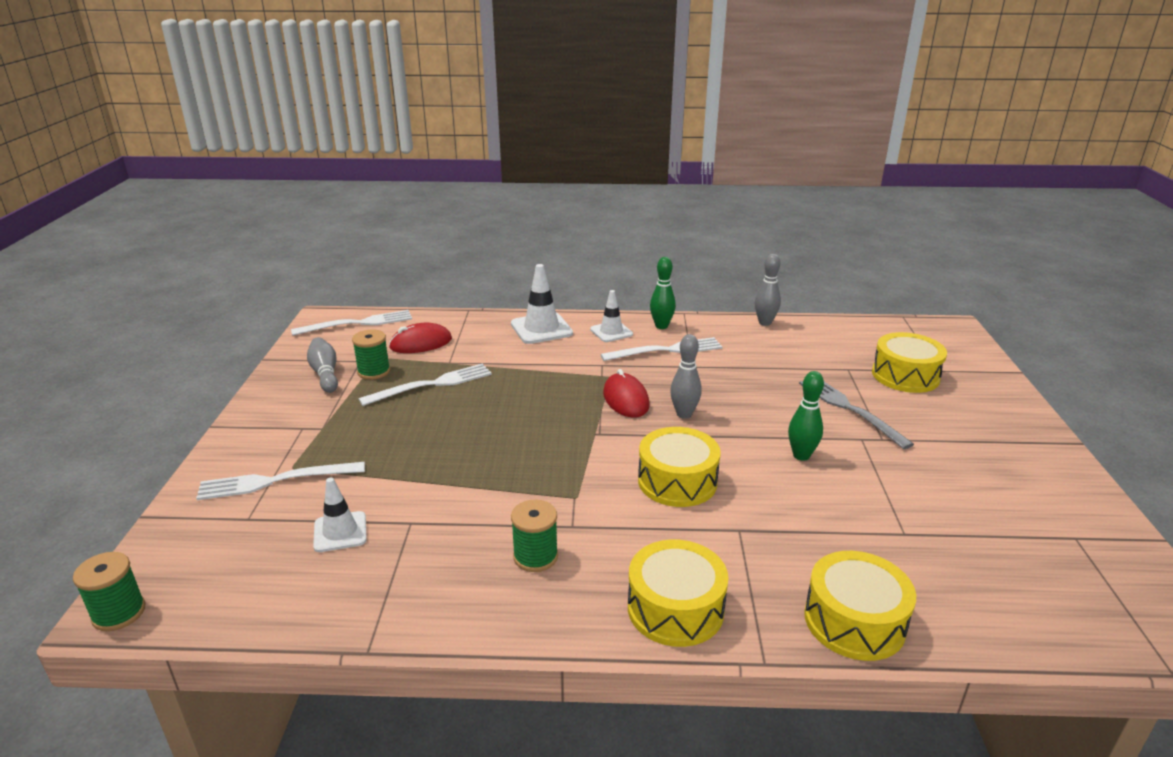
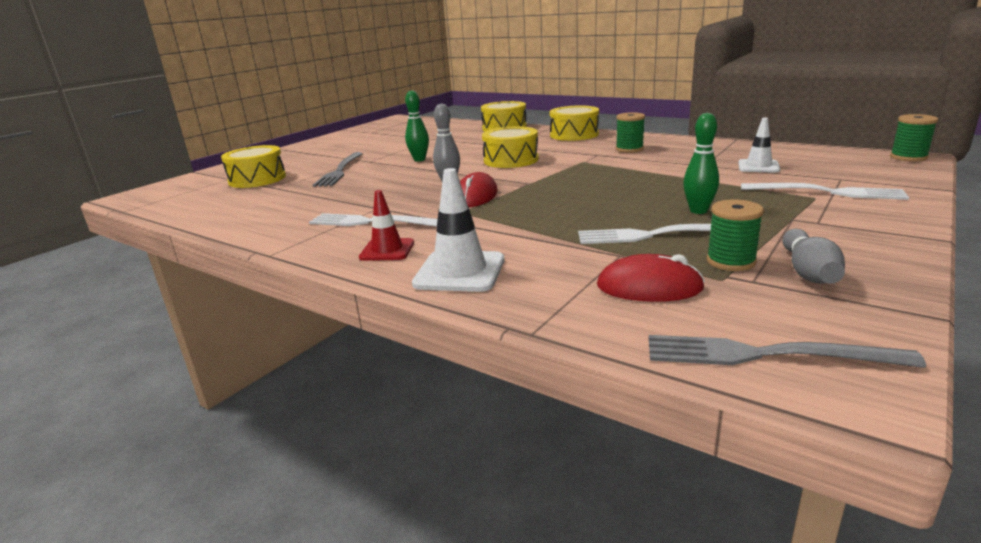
camera: 145 degrees left, 5 degrees down
white fork [291,310,412,336] -> grey fork [649,335,926,368]
white traffic cone [590,290,633,342] -> red traffic cone [359,190,414,261]
green bowling pin [650,257,676,329] -> green bowling pin moved to [683,112,719,214]
grey bowling pin [755,254,781,326] -> none

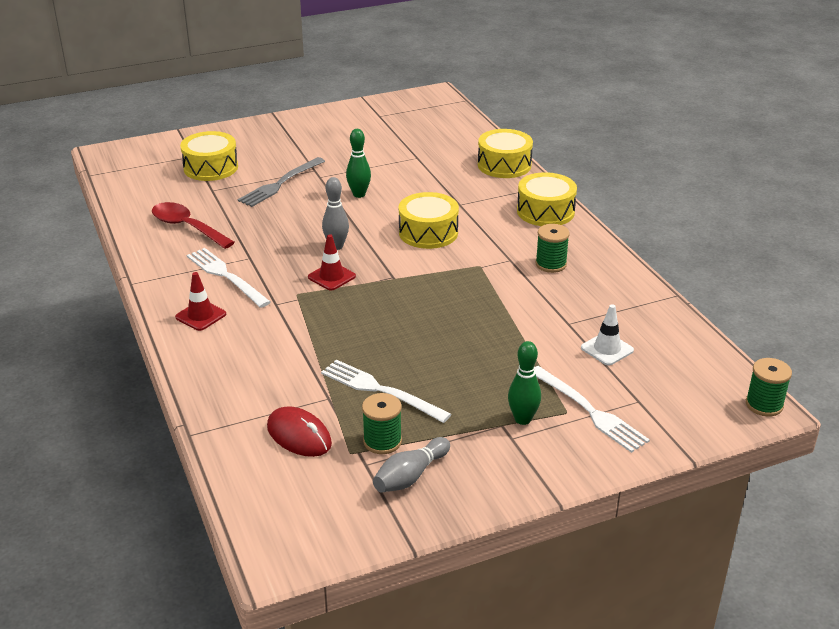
camera: 30 degrees right, 10 degrees up
white traffic cone [412,168,504,292] -> none
red mouse [460,172,498,207] -> red traffic cone [308,234,356,291]
grey fork [649,335,926,368] -> none
green bowling pin [683,112,719,214] -> green bowling pin moved to [508,341,541,425]
none -> red spoon [152,202,235,249]

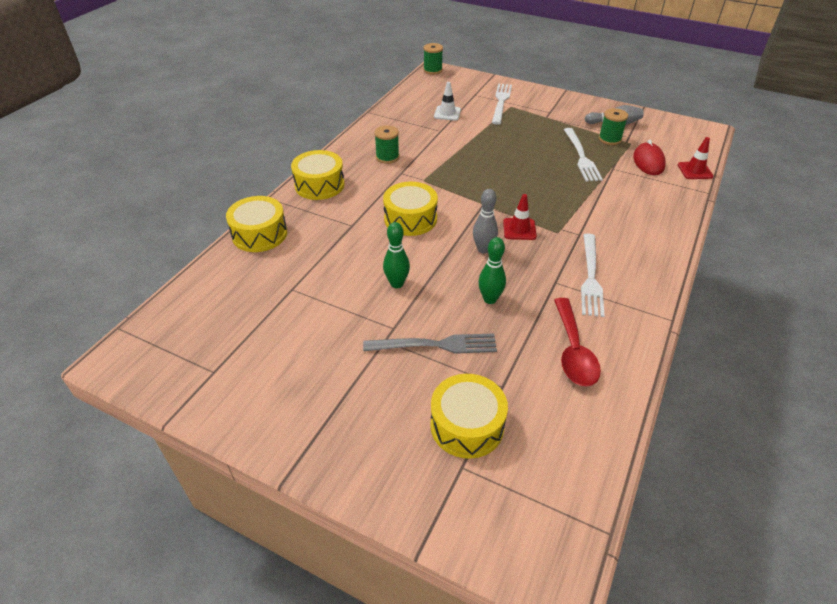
camera: 130 degrees left, 10 degrees up
red traffic cone [175,272,226,331] -> red traffic cone moved to [678,137,713,179]
green bowling pin [508,341,541,425] -> green bowling pin moved to [478,237,506,304]

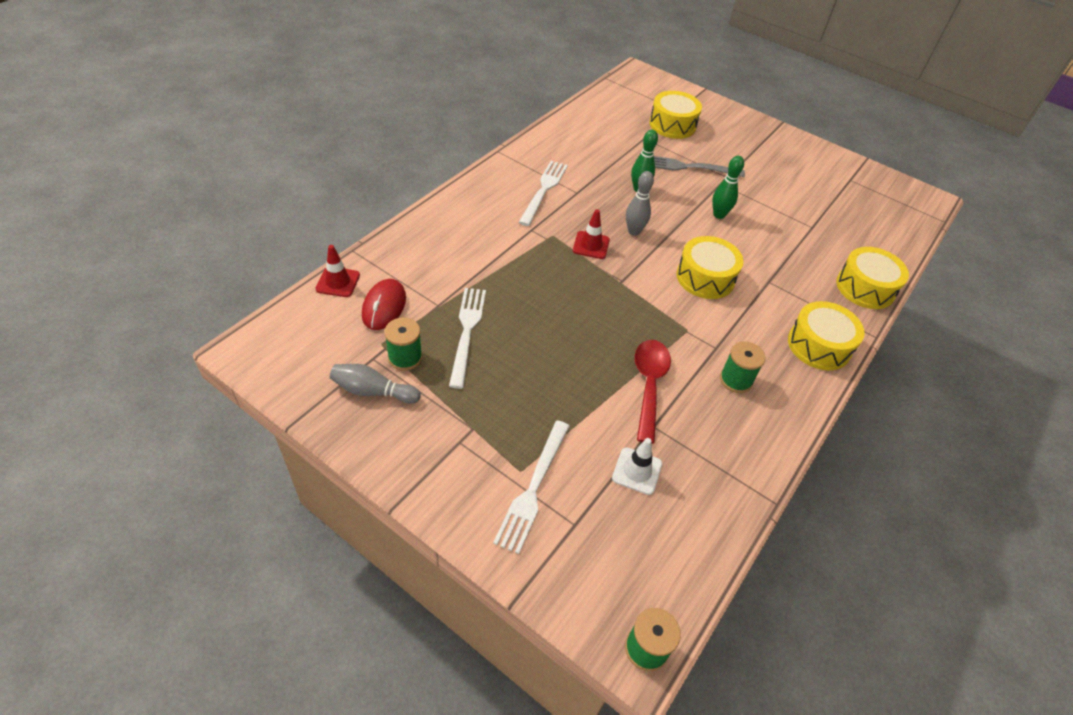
camera: 175 degrees left, 5 degrees up
red spoon [554,298,601,387] -> red spoon moved to [635,340,671,444]

